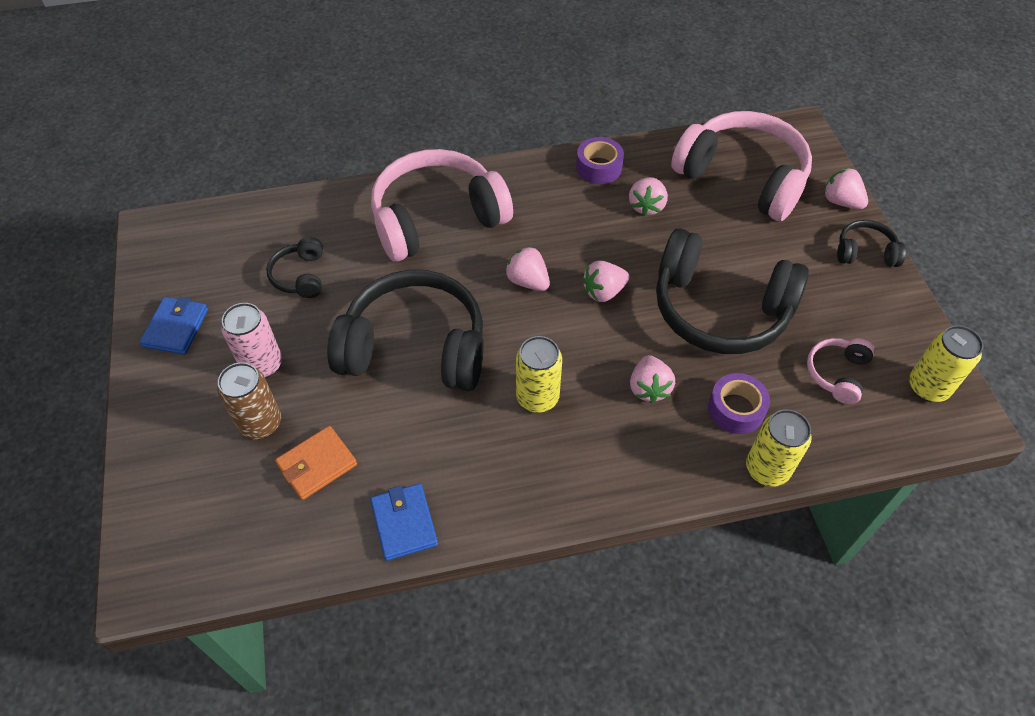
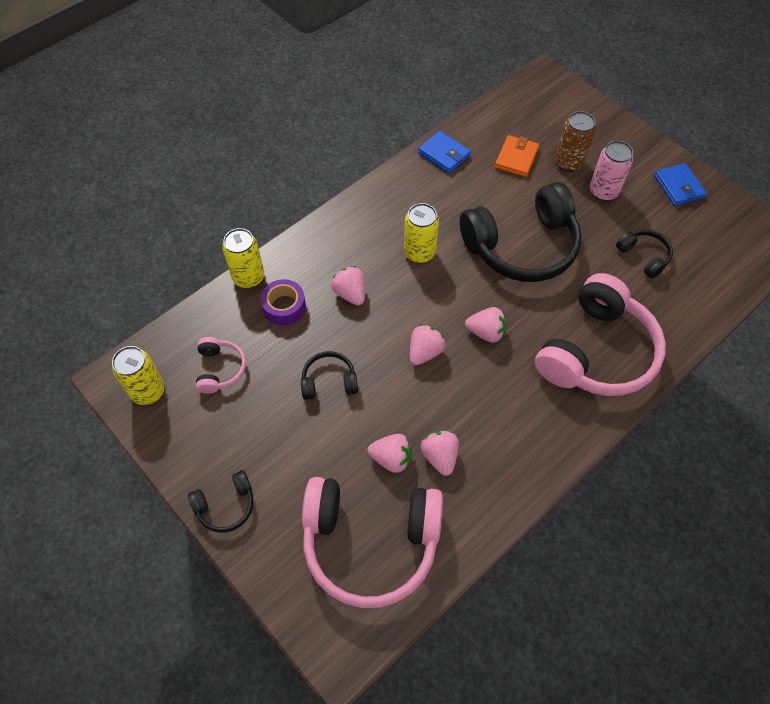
camera: 150 degrees right, 5 degrees up
purple tape [576,137,624,184] -> none
black headphones [656,228,809,354] -> black headphones [301,351,358,400], size x0.45
pink strawberry [824,168,868,209] -> pink strawberry moved to [367,434,412,473]

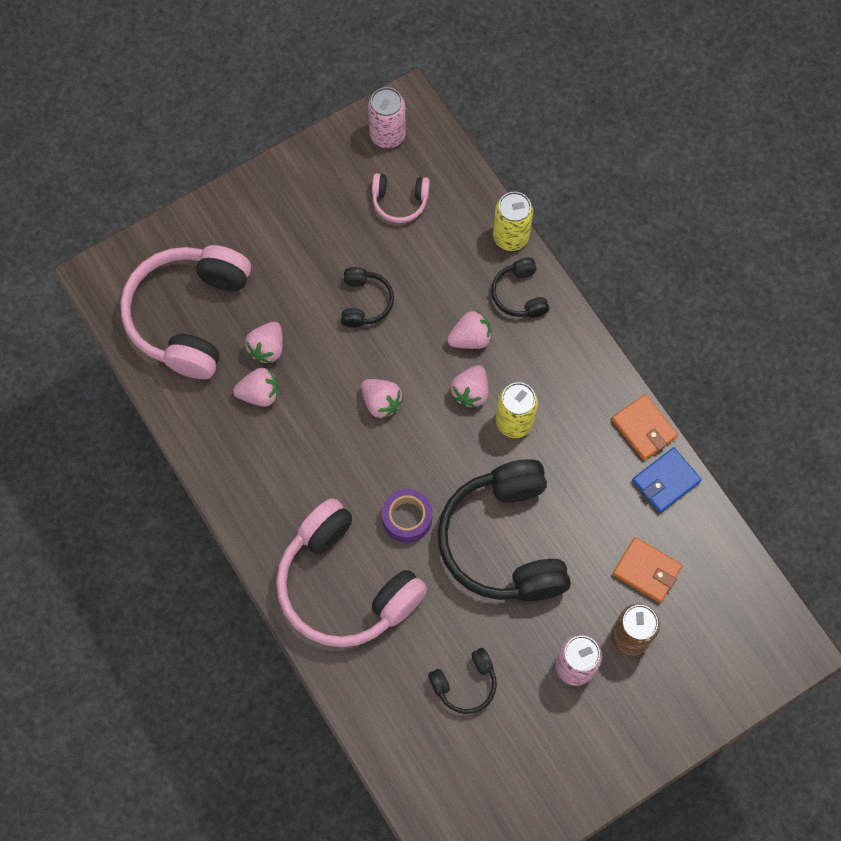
camera: 100 degrees right, 10 degrees up
yellow can [112,346,165,405] -> pink can [368,87,406,148]
black headphones [188,470,253,533] -> black headphones moved to [491,258,549,318]
purple tape [261,279,306,326] -> purple tape moved to [382,489,432,543]
pink strawberry [465,307,507,343] -> pink strawberry moved to [451,365,488,408]
blue wallet [654,163,707,206] -> none
none -> orange wallet [611,394,678,460]

